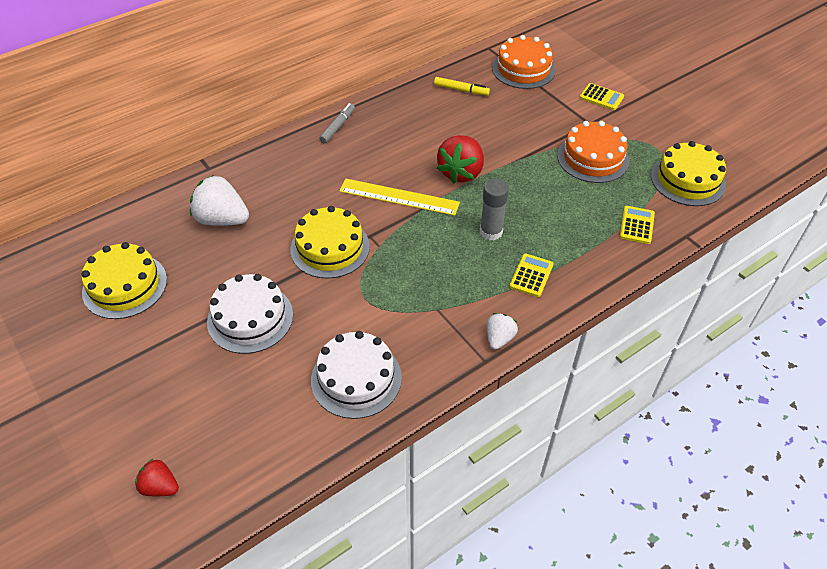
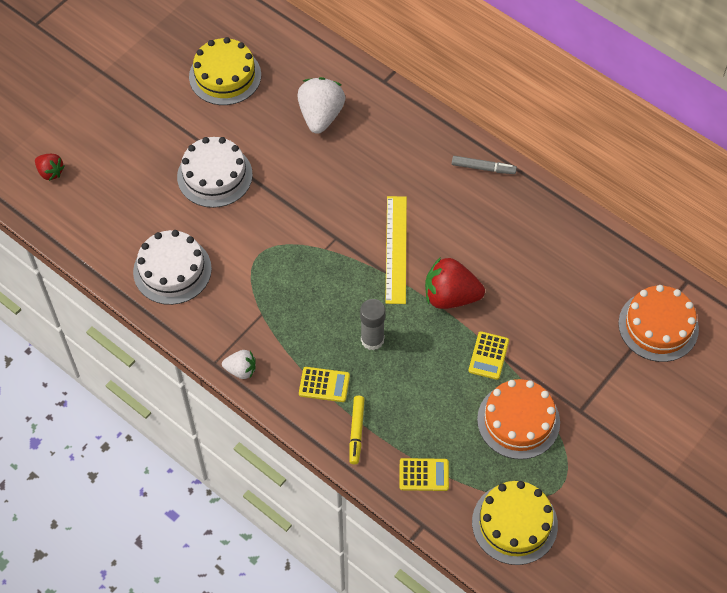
camera: 75 degrees right, 10 degrees up
red strawberry [135,459,179,496] -> red strawberry turned 120 degrees clockwise [35,154,65,181]
yellow cake [290,206,370,279] -> none
yellow marker [434,77,490,96] -> yellow marker moved to [349,396,365,464]
yellow calculator [580,83,624,110] -> yellow calculator moved to [468,331,509,380]

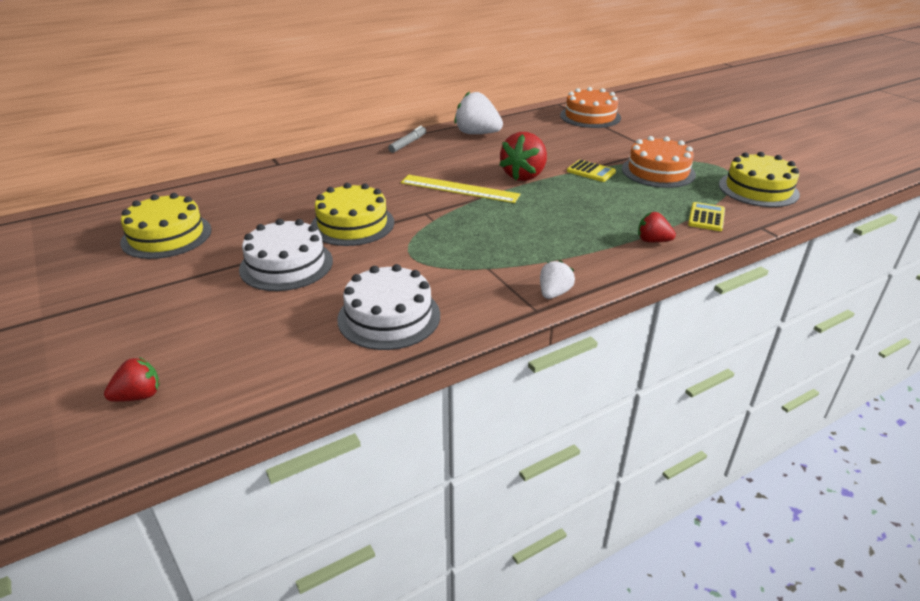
camera: 70 degrees left, 25 degrees down
white strawberry [297,77,345,134] -> white strawberry moved to [454,91,503,134]
yellow calculator [299,367,350,402] -> none
yellow marker [349,396,365,464] -> red strawberry [638,212,676,242]
grey glue stick [360,299,386,350] -> none
none -> yellow cake [311,183,394,246]

